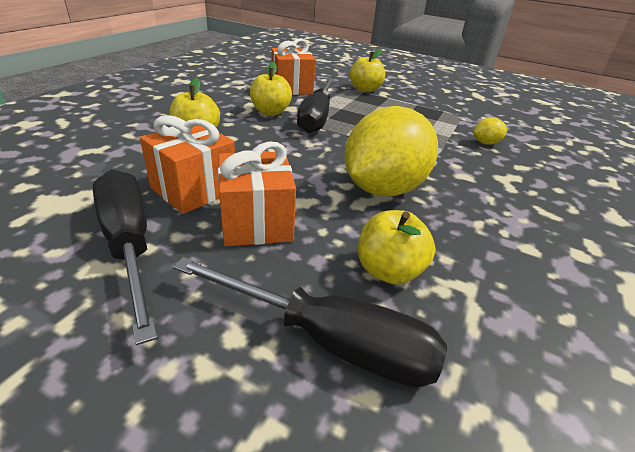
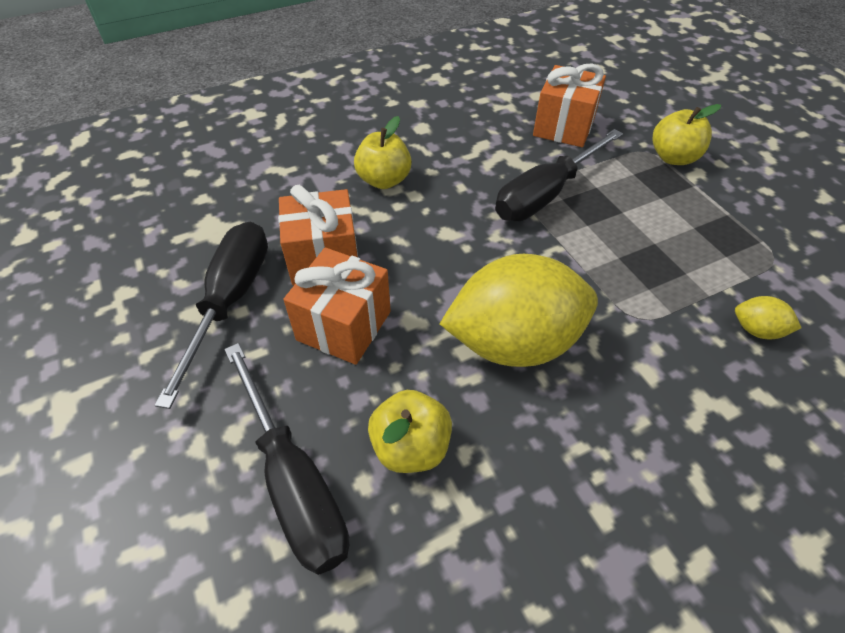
camera: 40 degrees right, 15 degrees up
yellow apple [250,62,292,116] -> none

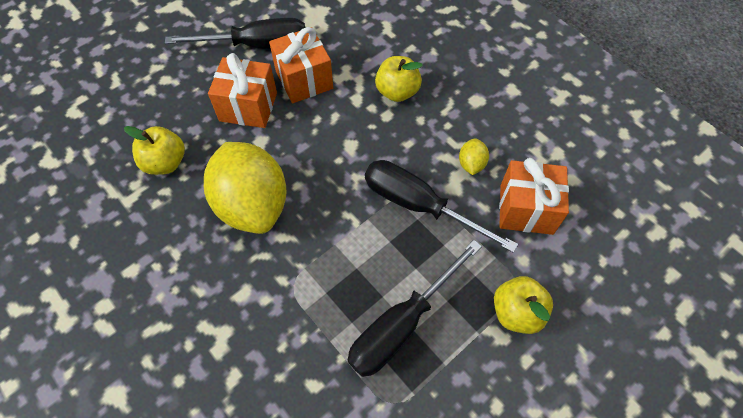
camera: 75 degrees right, 10 degrees up
black screwdriver [224,343,350,575] -> black screwdriver moved to [348,240,482,377]
yellow lemon [735,296,802,339] -> yellow lemon moved to [459,139,489,175]

